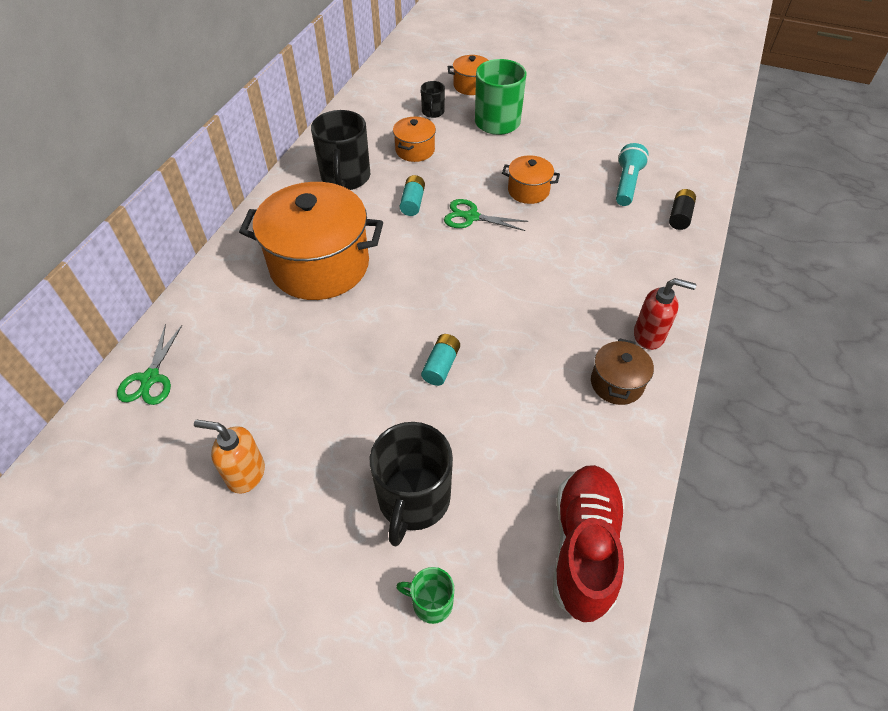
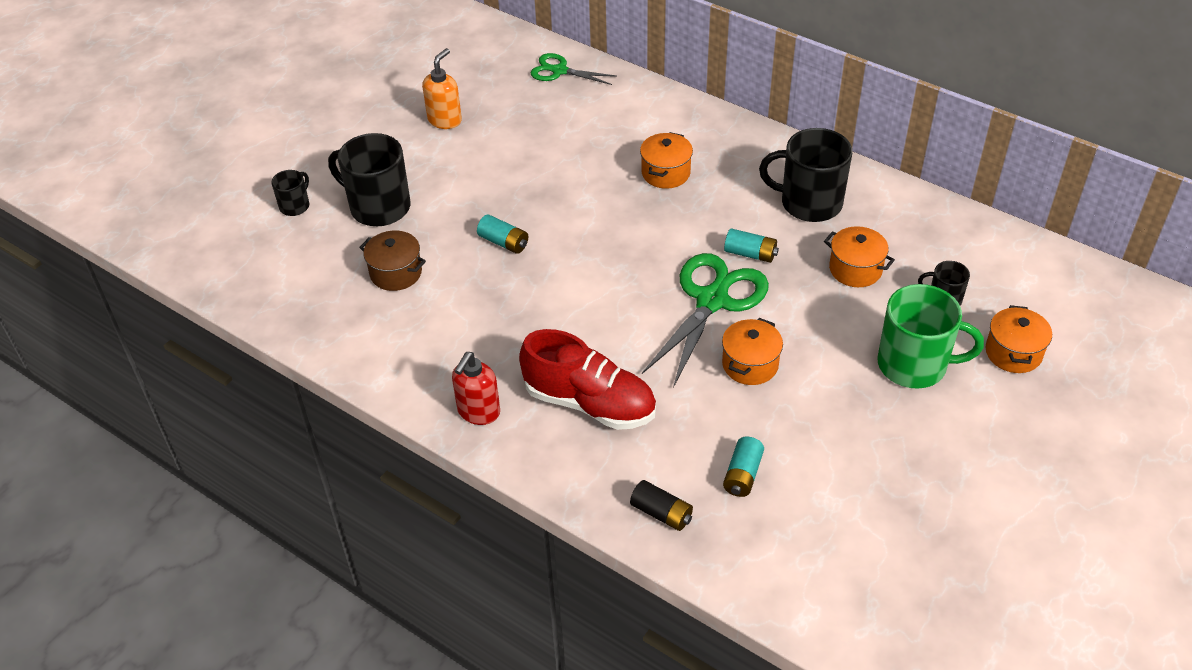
camera: 105 degrees right, 5 degrees down
orange pot [239,182,383,300] -> orange pot [640,132,693,189], size x0.47
green mug [396,567,454,624] -> black mug [271,170,309,216]
green scissors [444,199,528,231] -> green scissors [642,253,769,388], size x1.74
red shoe [553,465,625,622] -> red shoe moved to [519,329,656,430]
brown pot [591,338,654,405] -> brown pot moved to [359,231,426,291]
turquoise flashlight [616,143,649,206] -> turquoise battery [723,436,764,497]

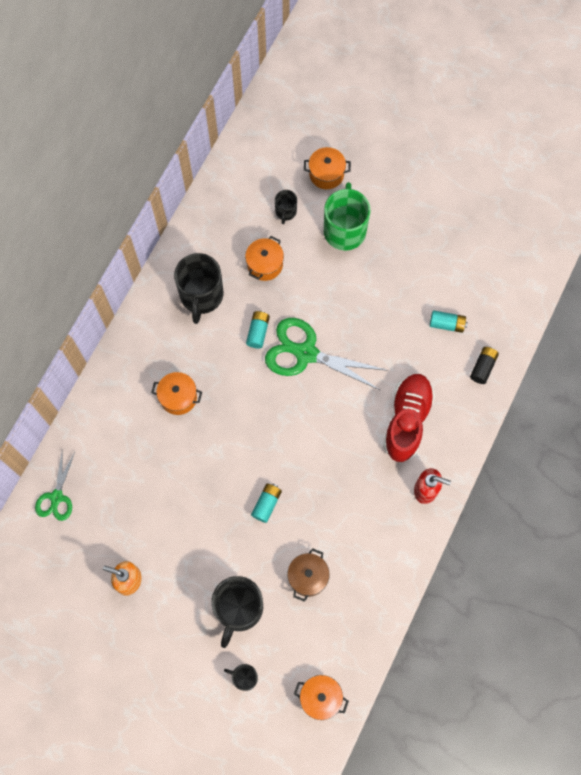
camera: 100 degrees left, 25 degrees up
orange pot [722,318,783,385] -> orange pot moved to [294,675,349,720]

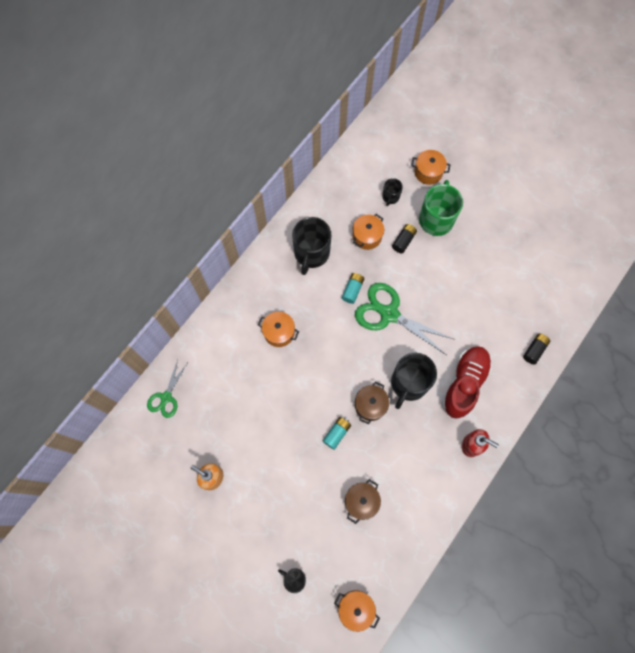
camera: 10 degrees right, 0 degrees up
black mug [211,576,263,648] -> black mug moved to [391,353,437,409]
turquoise battery [430,310,468,333] -> none
none -> brown pot [355,382,389,424]
none -> black battery [392,224,417,253]

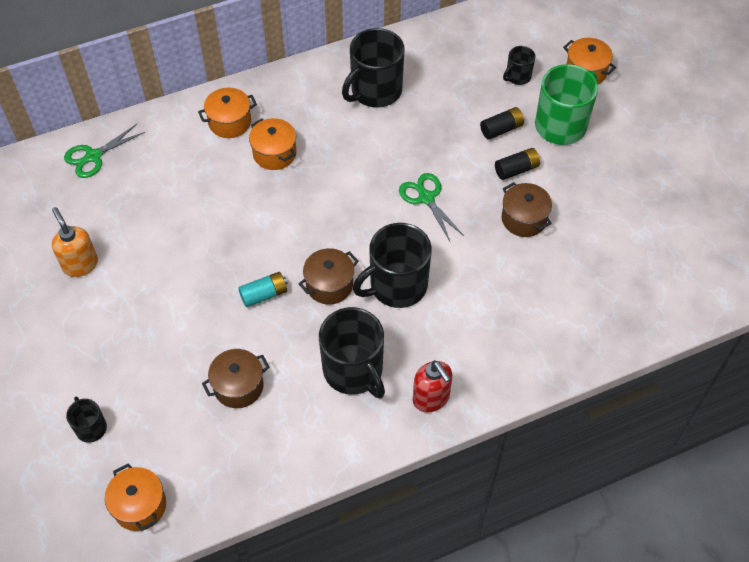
camera: 30 degrees right, 15 degrees down
turquoise battery [342,273,364,304] -> none
orange pot [353,214,384,250] -> orange pot moved to [198,87,257,138]
green scissors [355,283,453,355] -> green scissors [399,173,464,241], size x0.58
red shoe [442,346,492,419] -> none
black battery [523,334,550,365] -> black battery moved to [495,148,540,180]
none -> black mug [319,307,385,399]
none -> brown pot [502,182,552,237]

